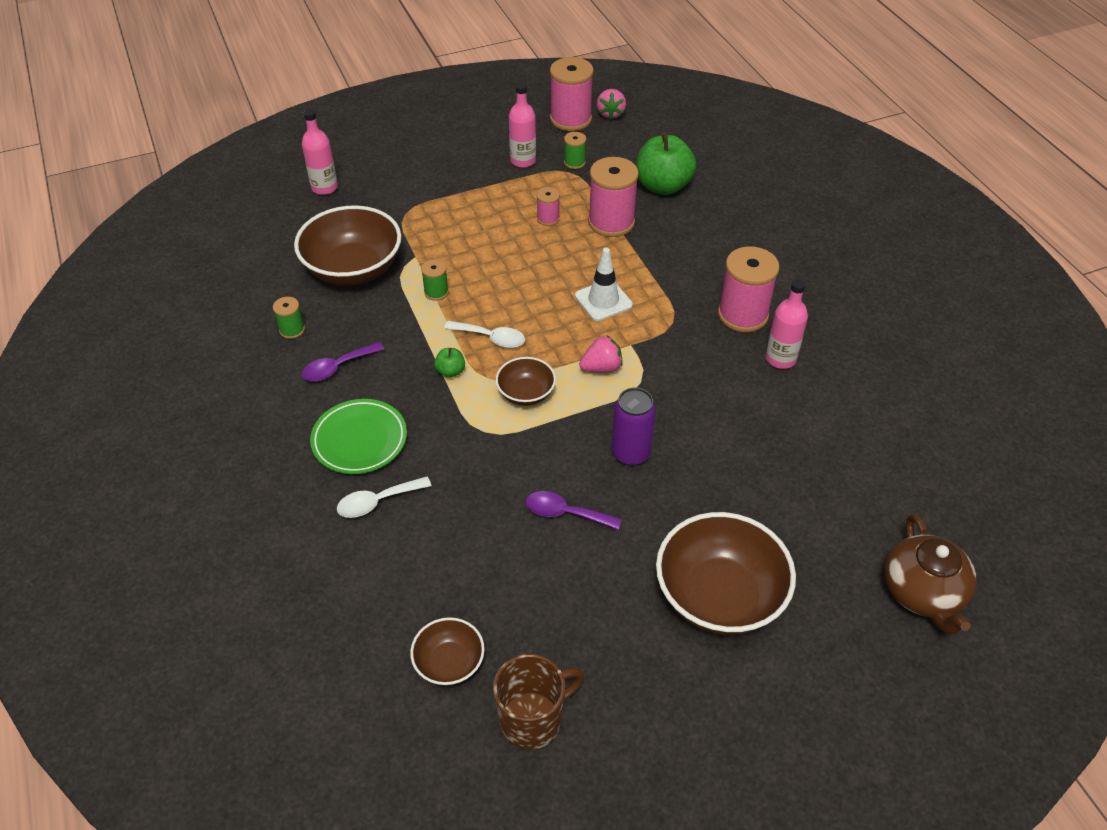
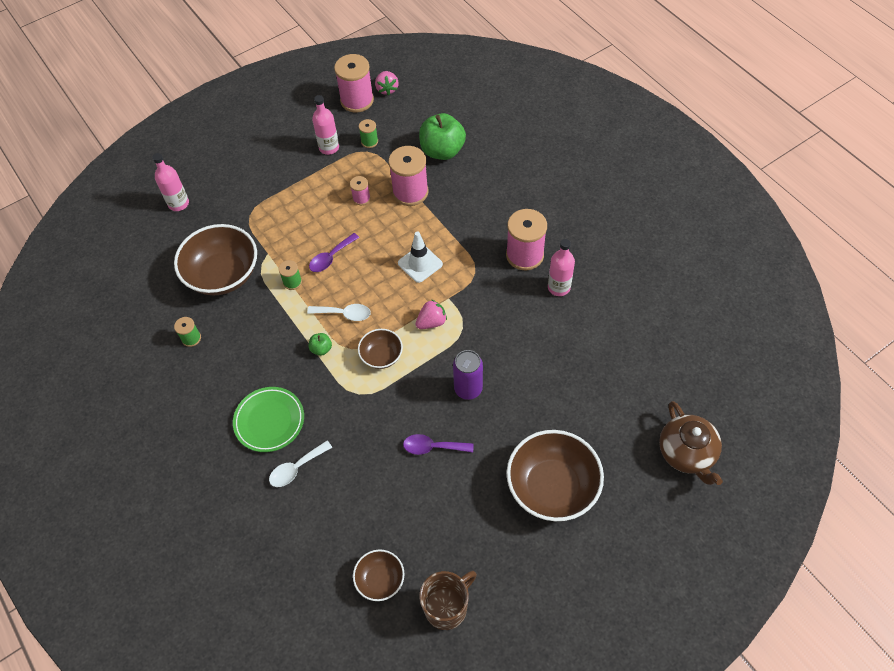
camera: 10 degrees left, 10 degrees up
purple spoon [302,342,384,381] -> purple spoon moved to [309,233,359,272]

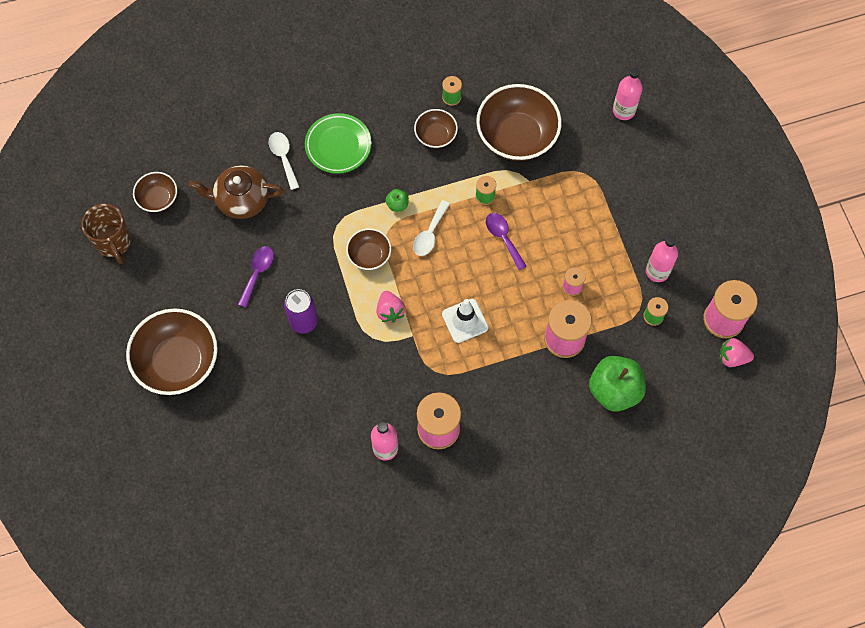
camera: 105 degrees right, 10 degrees up
brown teapot [659,401,723,485] -> brown teapot moved to [189,165,284,219]
none -> brown bowl [414,109,458,148]

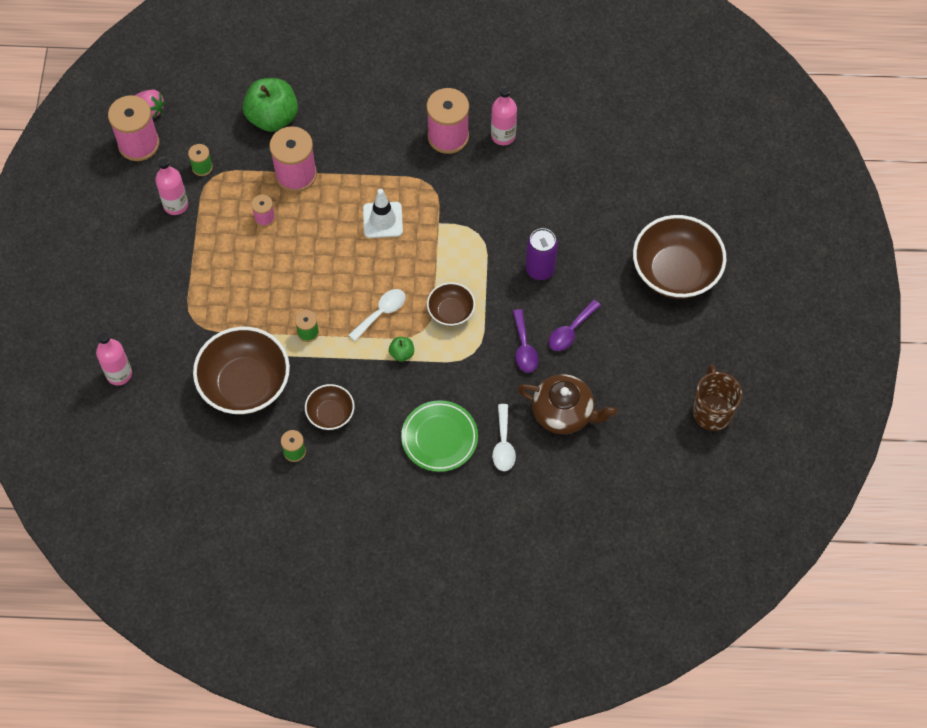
camera: 160 degrees left, 5 degrees down
brown bowl [133,172,177,212] -> none
pink strawberry [377,291,405,323] -> none
purple spoon [486,213,526,270] -> purple spoon moved to [513,309,539,373]

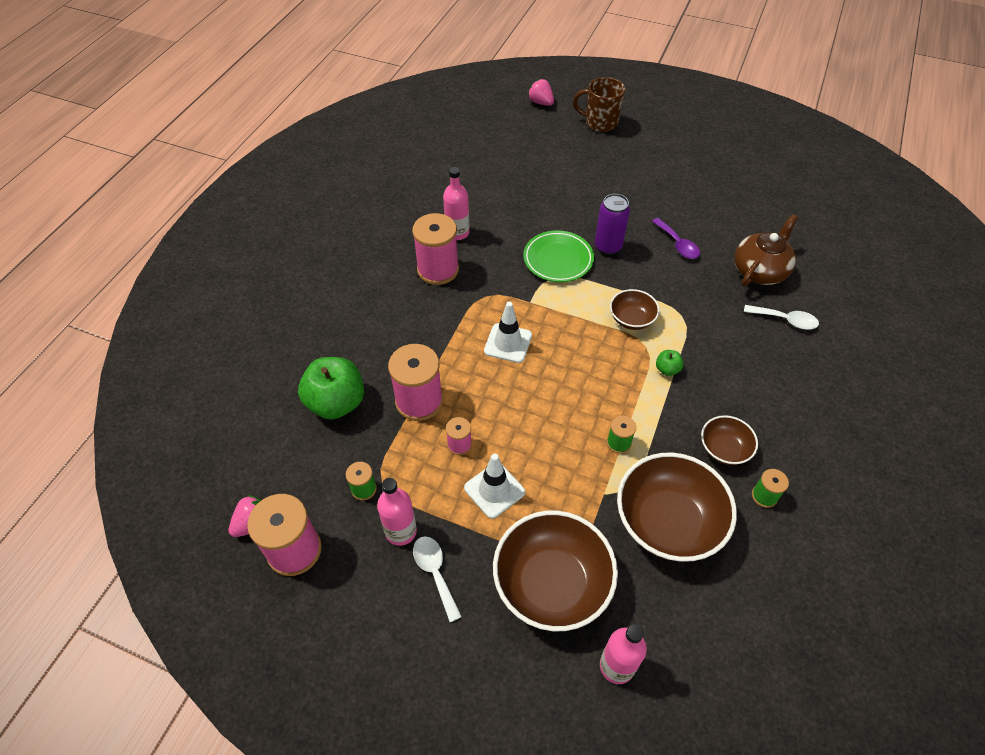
camera: 70 degrees left, 10 degrees down
white spoon [349,289,406,341] -> white spoon moved to [413,536,462,622]
green plate [401,400,478,472] -> green plate moved to [523,230,594,282]
purple spoon [513,309,539,373] -> none
brown bowl [633,215,726,299] -> brown bowl moved to [493,510,618,631]
brown mug [693,365,742,431] -> brown mug moved to [573,77,625,132]
none -> white traffic cone [464,454,525,519]
none -> pink strawberry [528,79,554,106]

